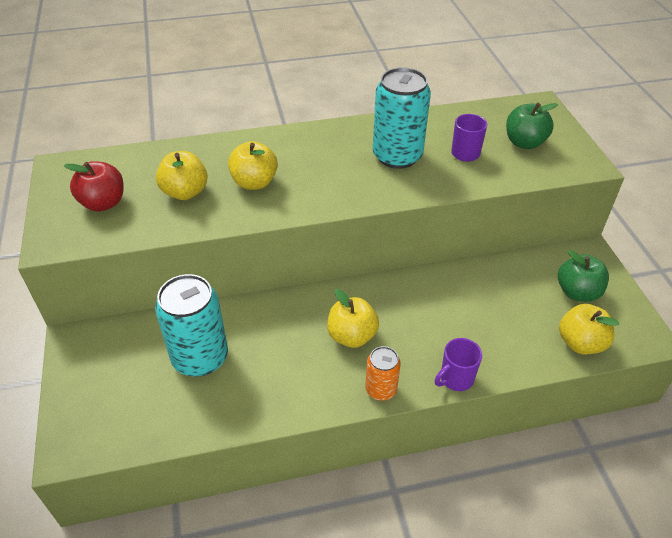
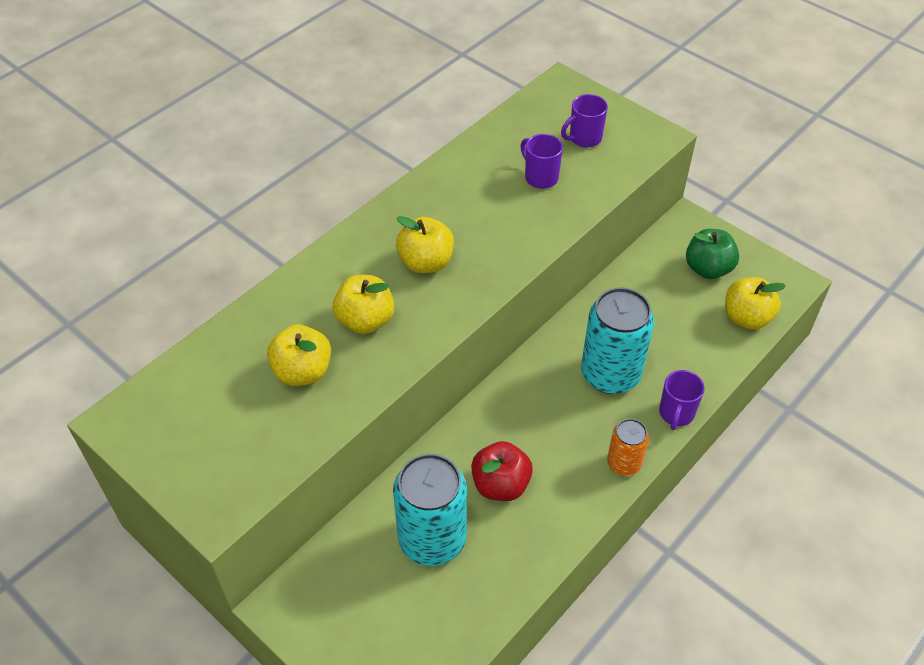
camera: 35 degrees left, 5 degrees up
red apple [64,161,123,212] -> red apple moved to [471,441,533,501]
yellow apple [327,289,379,348] -> yellow apple moved to [396,216,454,273]
turquoise can [373,67,431,169] -> turquoise can moved to [581,287,654,394]
green apple [506,102,558,149] -> purple mug [561,94,608,148]

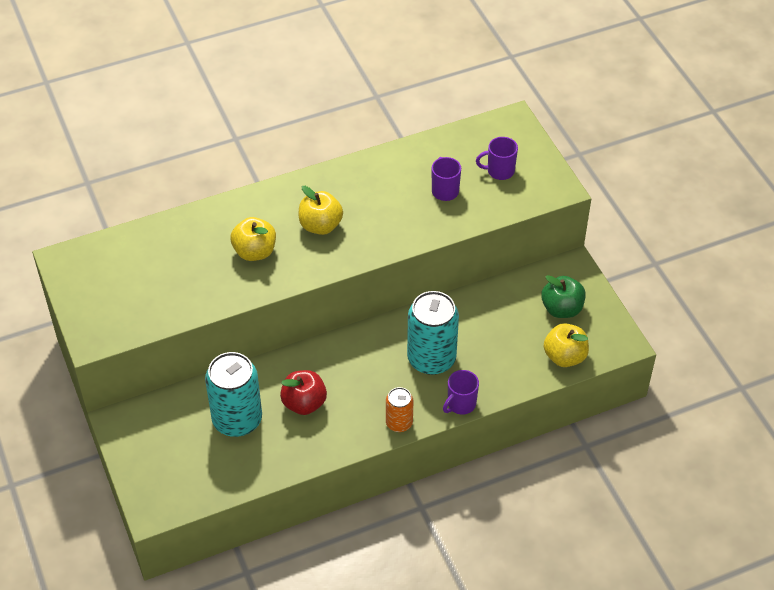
camera: 25 degrees right, 0 degrees up
yellow apple [267,325,331,386] -> none

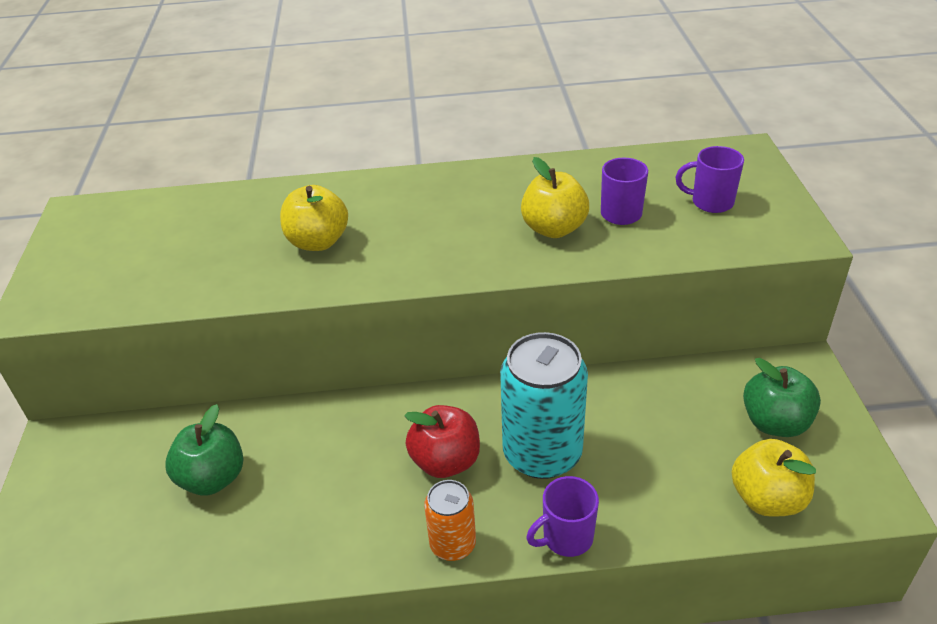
camera: 20 degrees right, 10 degrees down
turquoise can [205,352,262,437] -> green apple [165,404,243,496]
red apple [280,370,327,415] -> red apple moved to [404,405,480,478]
yellow apple [299,186,343,235] -> yellow apple moved to [521,157,589,238]

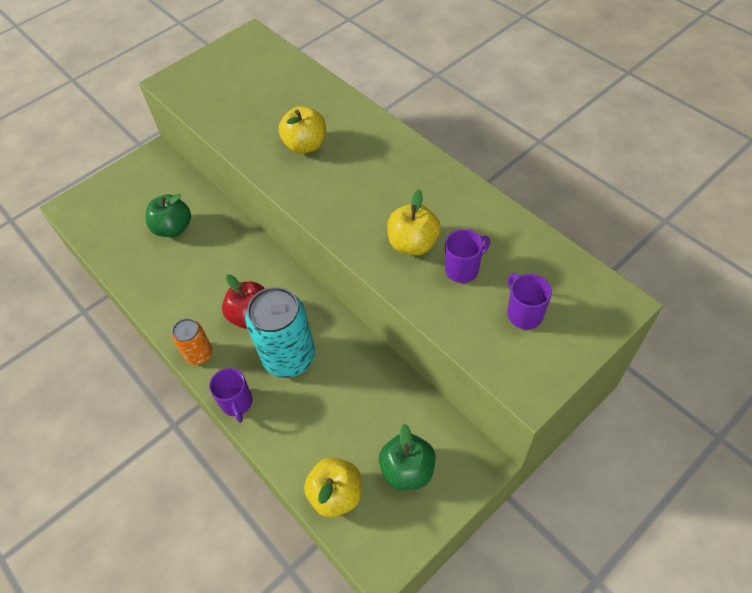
camera: 55 degrees right, 15 degrees up
purple mug [526,476,599,557] -> purple mug turned 135 degrees counterclockwise [209,368,252,423]

